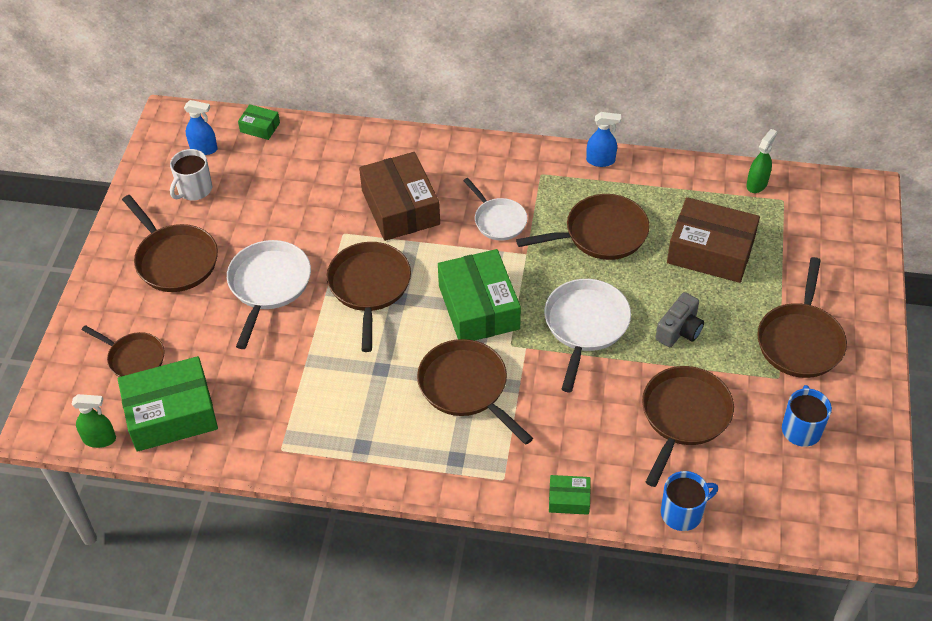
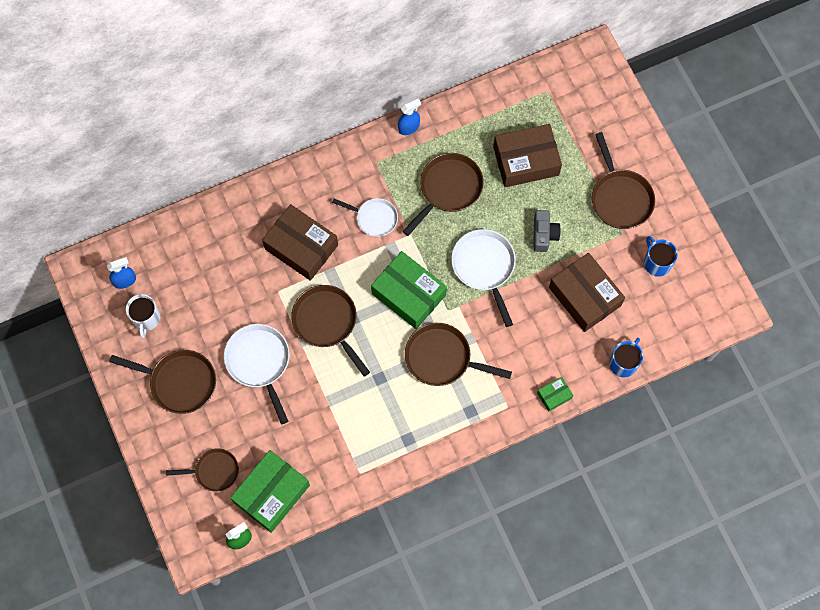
camera: 35 degrees left, 20 degrees up
green box [238,104,280,140] -> none
brown pan [642,366,734,487] -> brown box [549,253,625,332]
green spray bottle [746,129,777,193] -> none

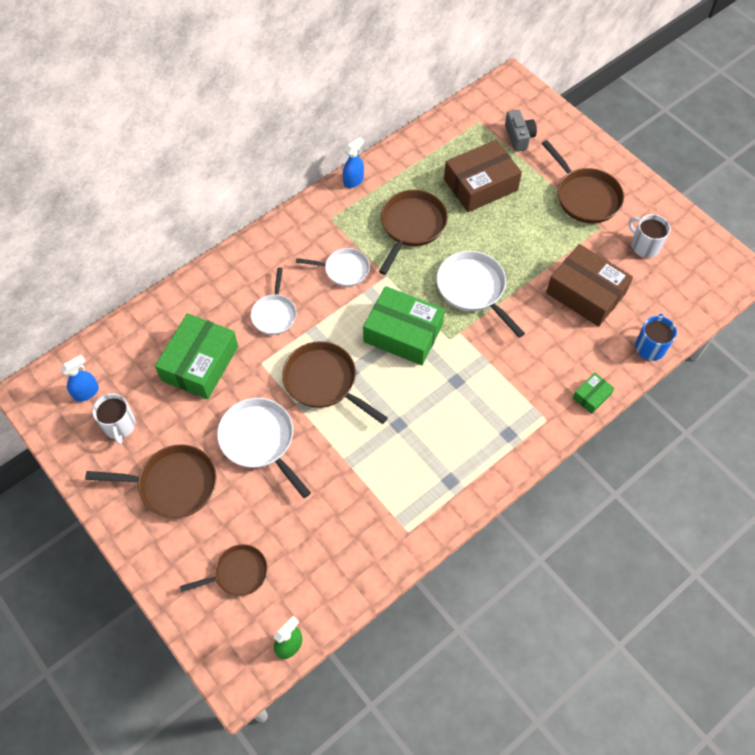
camera: 15 degrees left, 10 degrees down
green box [230,450,310,533] -> green box moved to [155,313,238,399]
brown box [262,204,338,281] -> white pan [251,268,296,335]
brown pan [405,323,512,386] -> none
grey camera [533,210,561,252] -> grey camera moved to [505,110,537,152]
blue mug [644,236,678,277] -> white mug [629,214,671,258]

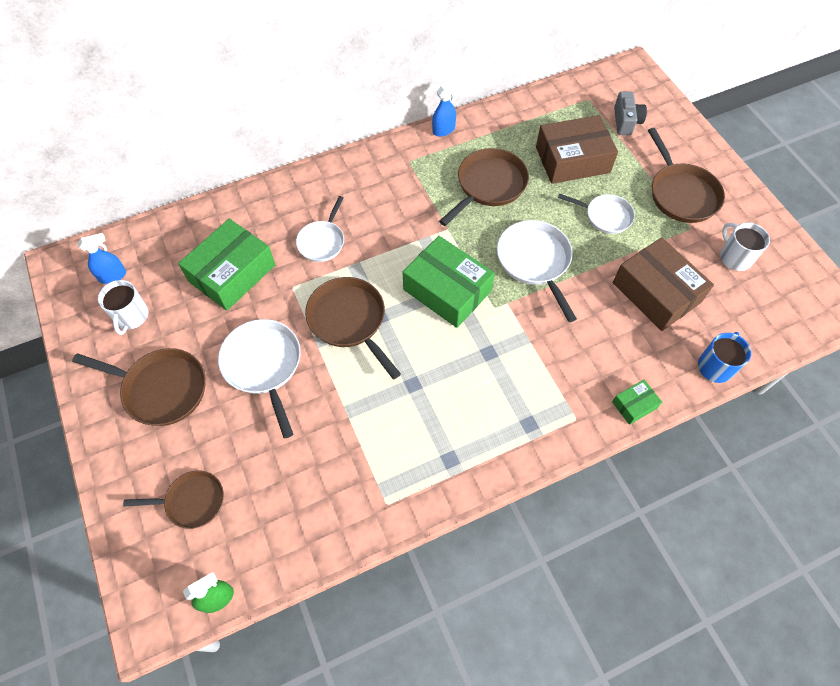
camera: 15 degrees right, 0 degrees up
white pan [296,248,370,287] -> white pan moved to [558,194,635,234]

